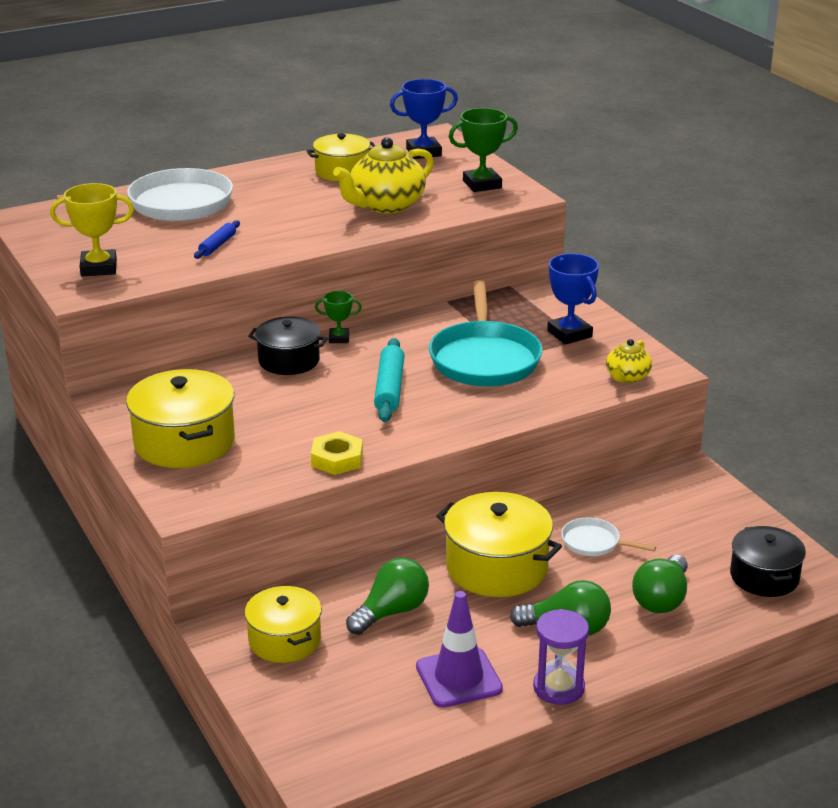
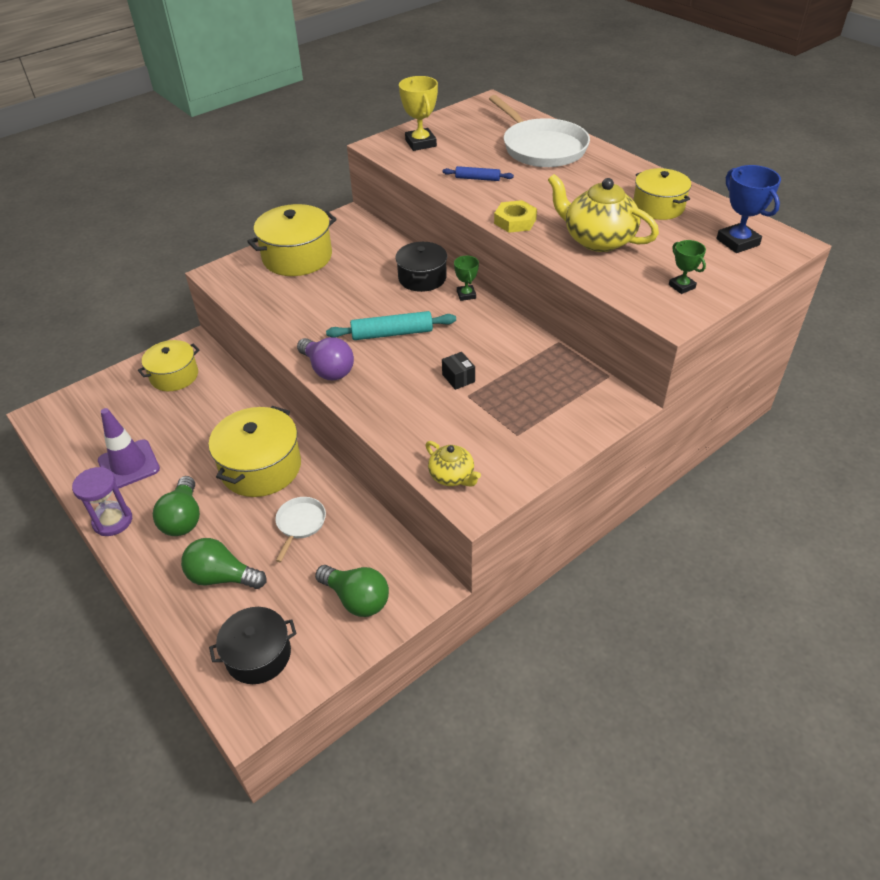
camera: 80 degrees right, 15 degrees up
yellow nut [311,431,363,475] -> yellow nut moved to [494,200,537,233]
green light bulb [346,558,429,635] -> green light bulb moved to [315,565,389,617]
turquoise pan [429,280,542,386] -> black box [442,352,475,390]
green trophy [449,108,518,192] -> green trophy [669,240,706,294], size x0.59
blue trophy [547,253,599,345] -> none
yellow teapot [606,339,652,383] -> yellow teapot turned 150 degrees counterclockwise [425,441,481,487]
none -> purple light bulb [297,337,354,380]

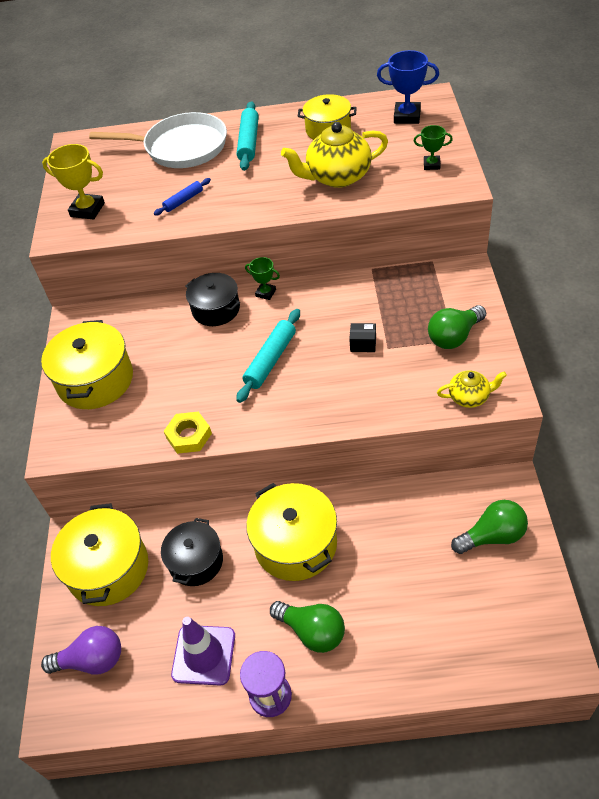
camera: 50 degrees left, 5 degrees up
yellow pot [138,340,199,391] -> yellow pot [51,503,148,606], size x1.50
green light bulb [181,538,266,589] -> green light bulb moved to [428,305,486,349]
black pot [209,607,297,684] -> black pot moved to [161,518,223,586]
white pan [275,497,326,562] -> none
purple light bulb [297,337,354,380] -> purple light bulb moved to [41,626,121,675]
yellow nut [494,200,537,233] -> yellow nut moved to [164,412,212,454]
none -> turquoise rolling pin [237,101,259,171]

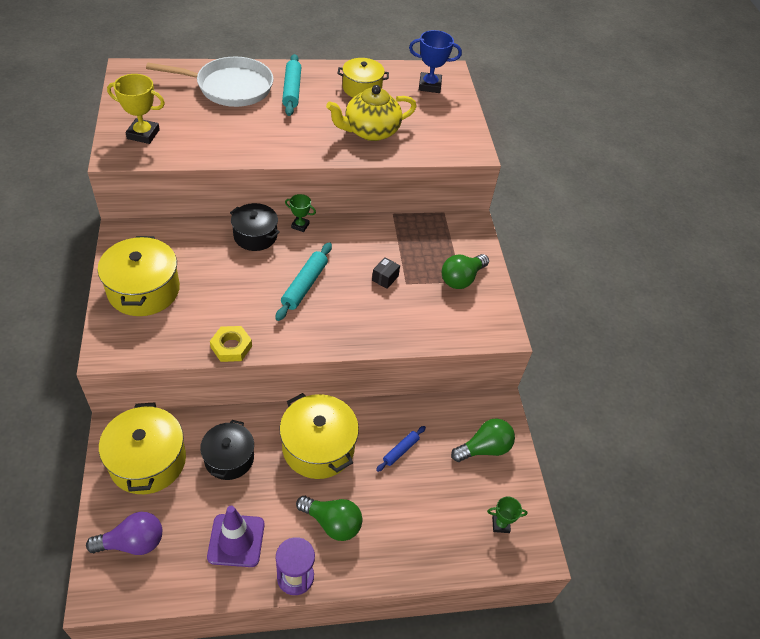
camera: 15 degrees left, 0 degrees up
blue rolling pin [154,178,211,216] -> blue rolling pin moved to [376,426,426,472]
black box [349,323,376,352] -> black box turned 60 degrees counterclockwise [372,257,400,289]
green trophy [414,125,453,170] -> green trophy moved to [487,496,528,533]
yellow teapot [437,370,507,408] -> none

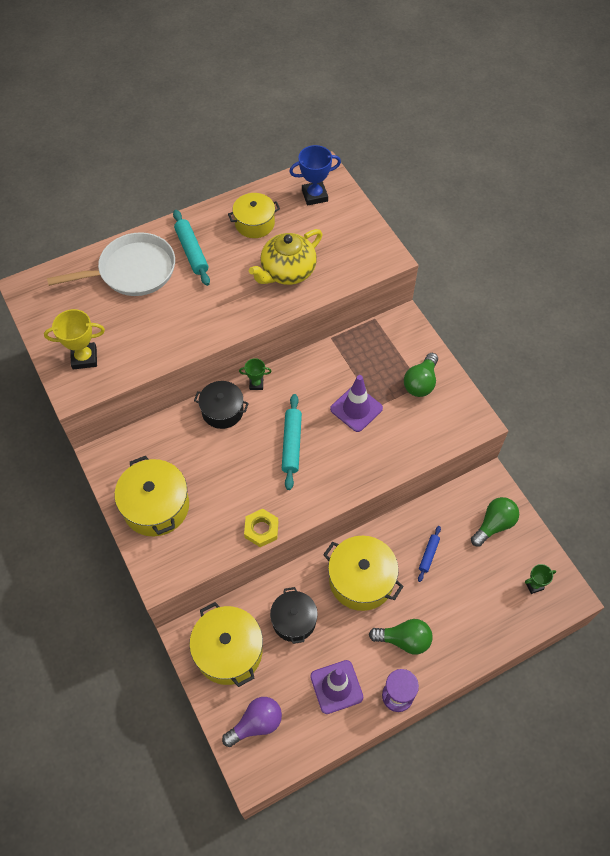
camera: 15 degrees left, 10 degrees up
black box [372,257,400,289] -> purple traffic cone [330,375,383,432]

